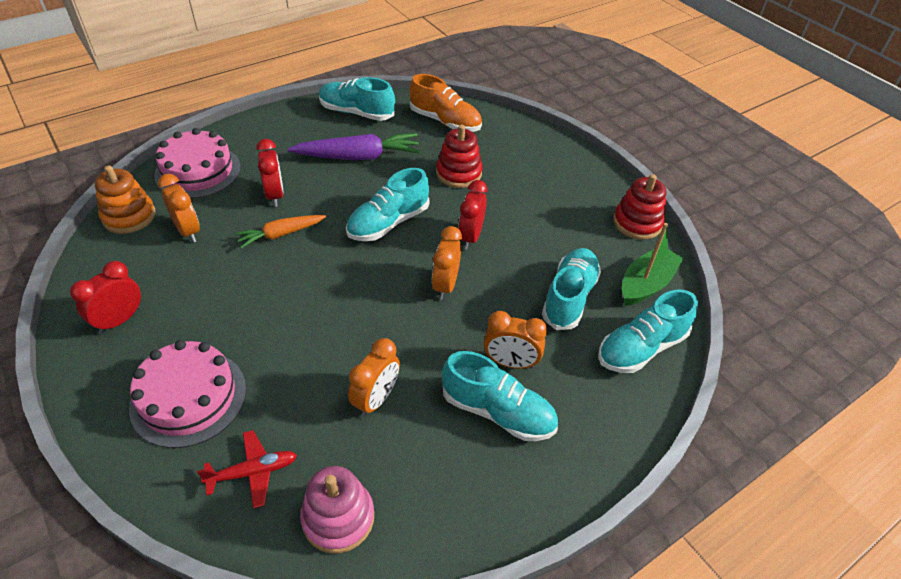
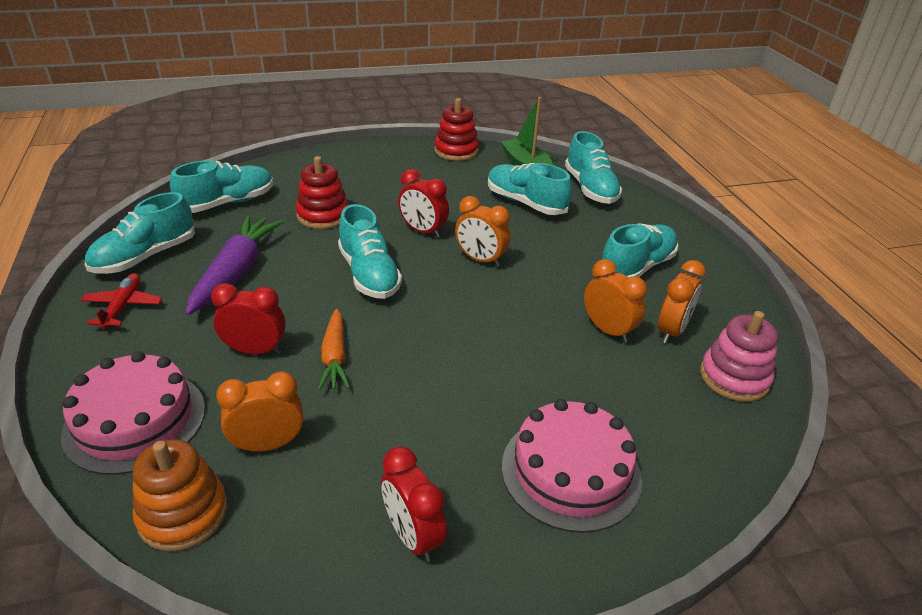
camera: 70 degrees left, 10 degrees down
red plane [197,430,297,509] -> red plane moved to [81,273,163,329]
orange shoe [409,74,482,132] -> turquoise shoe [170,160,273,213]
orange clock [484,311,547,369] -> orange clock moved to [658,260,706,344]

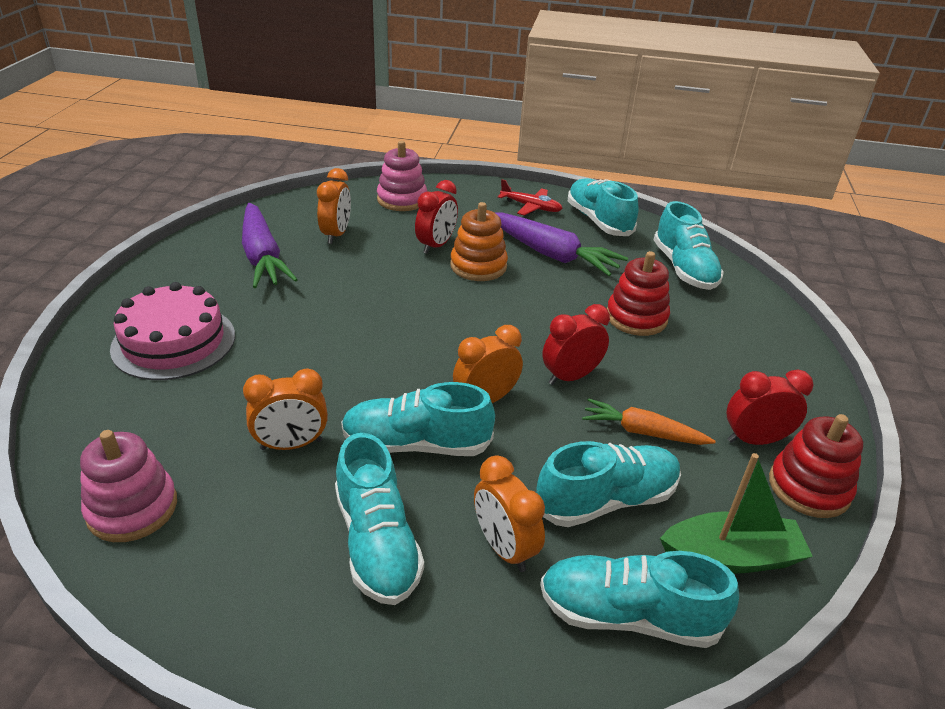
camera: 115 degrees right, 0 degrees up
pink cake [61,351,205,475] -> pink stacking toy [377,141,427,211]
orange stacking toy [133,439,228,551] -> orange stacking toy moved to [450,202,508,281]
orange carrot [318,309,350,390] -> orange carrot moved to [582,398,716,445]
turquoise shoe [338,204,402,299] -> turquoise shoe moved to [341,382,495,456]
red clock [381,446,447,562] -> red clock moved to [727,370,813,445]
orange clock [658,260,706,344] -> orange clock moved to [474,456,545,572]
none -> purple carrot [242,203,298,288]

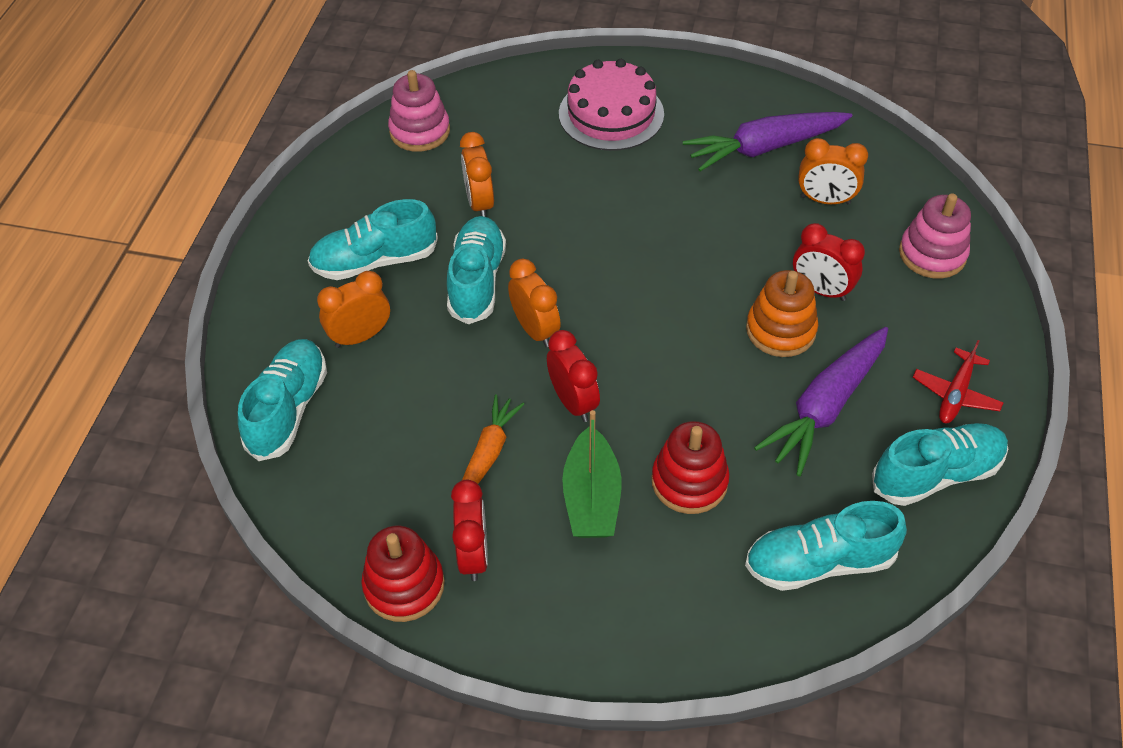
camera: 95 degrees right, 15 degrees up
turquoise shoe [536,441,681,527] -> none
green boat [660,453,813,574] -> green boat moved to [562,410,622,538]

